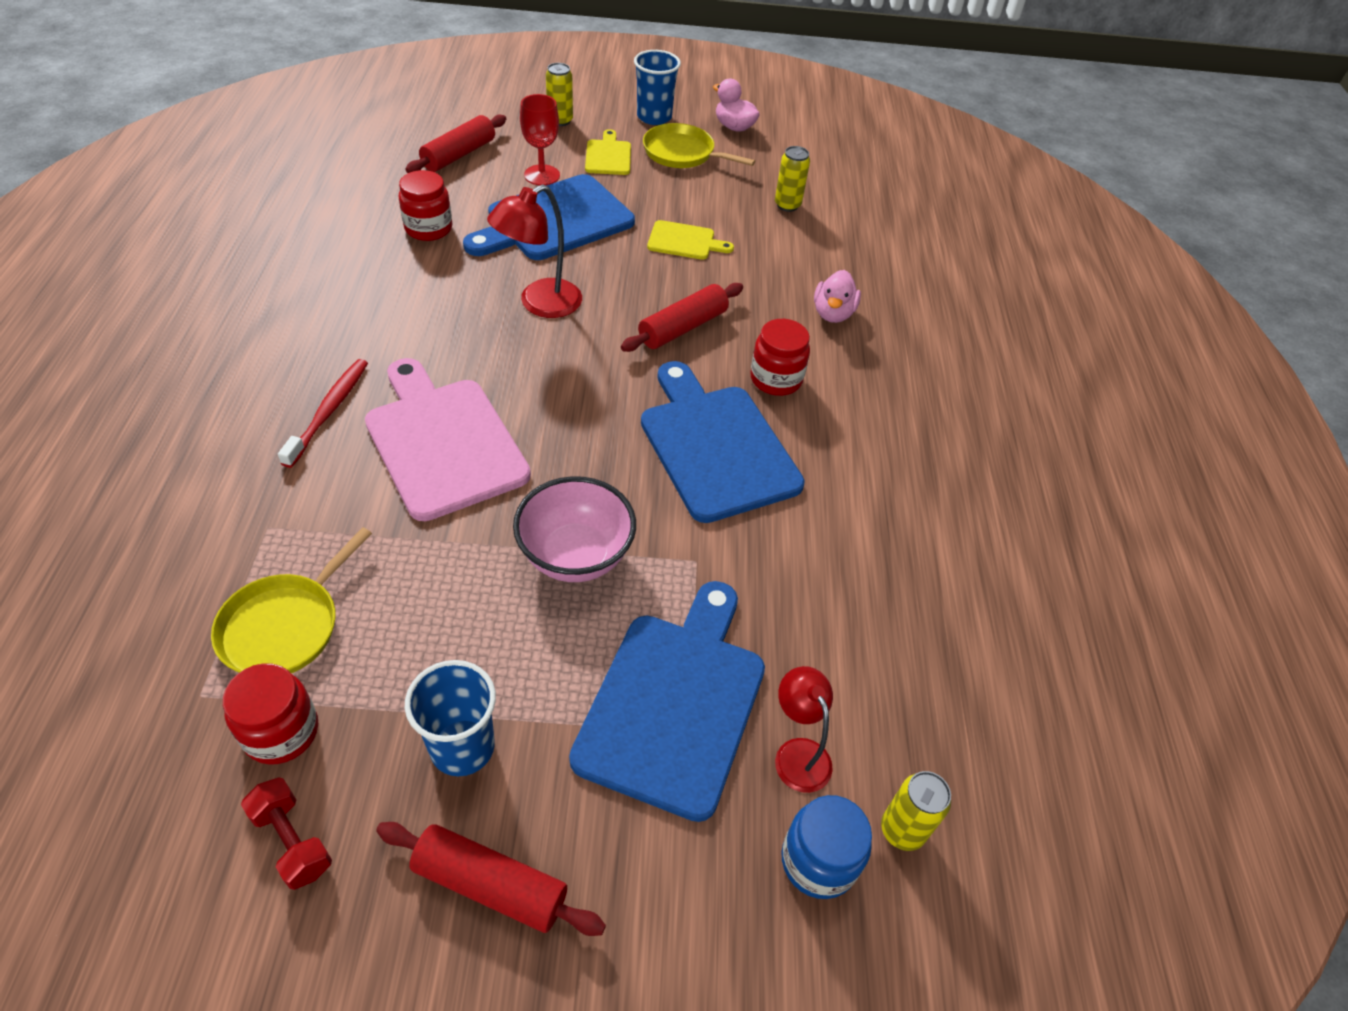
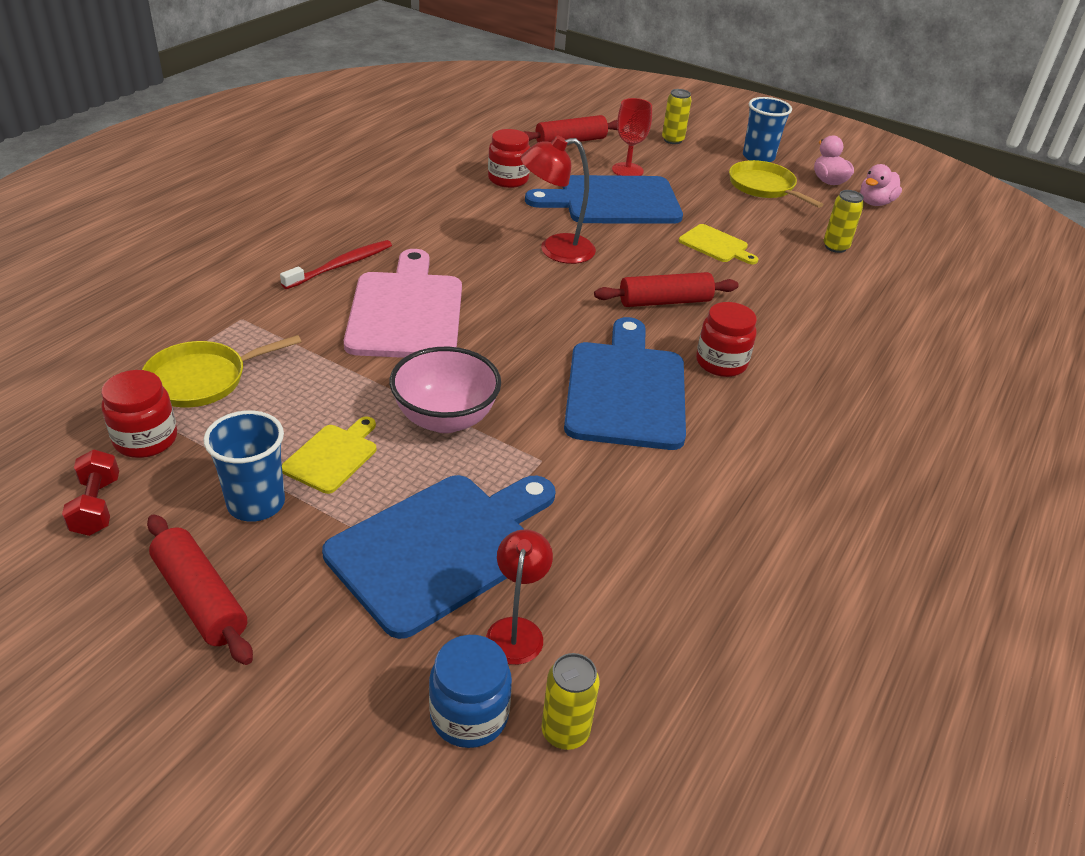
camera: 30 degrees right, 10 degrees down
yellow cutting board [585,129,631,175] -> yellow cutting board moved to [282,417,376,494]
pink duck [814,270,861,323] -> pink duck moved to [860,164,902,206]

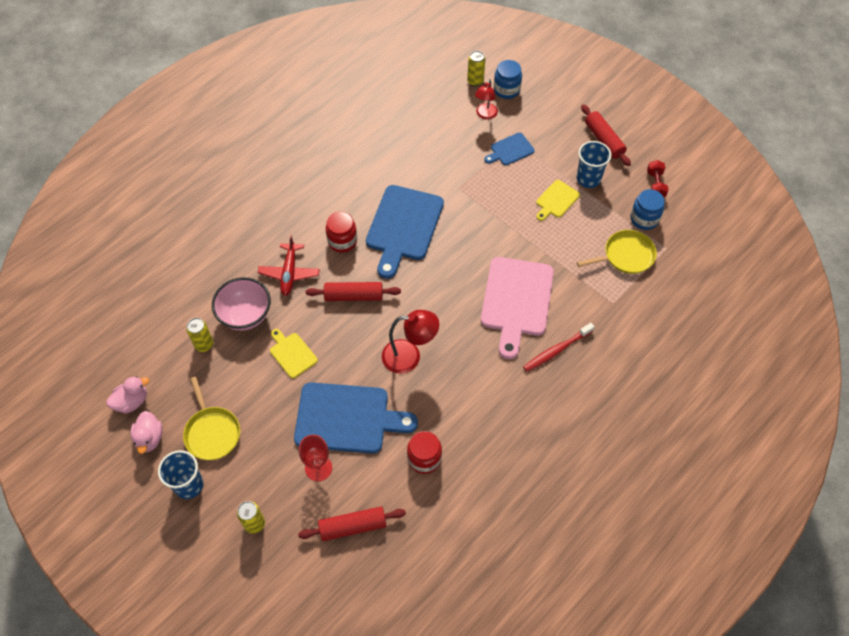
camera: 165 degrees left, 20 degrees up
red jar [101,370,177,458] -> blue jar [630,189,665,230]
blue cutting board [322,475,556,639] -> blue cutting board [484,133,535,165], size x0.50
pink bowl [389,347,501,433] -> pink bowl moved to [212,277,271,331]
none -> red plane [258,235,320,296]

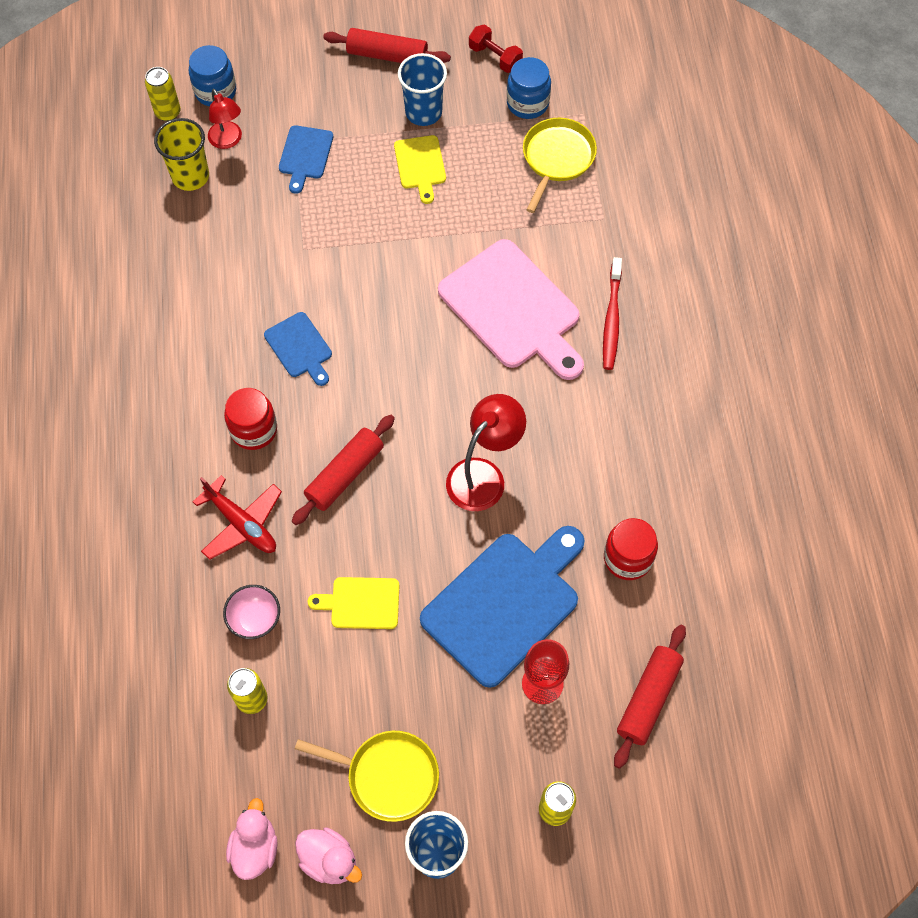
camera: 50 degrees left, 5 degrees up
pink bowl [212,277,271,331] -> pink bowl [223,585,280,639], size x0.60
blue cutting board [366,185,444,279] -> blue cutting board [264,312,332,386], size x0.50
none -> yellow cup [154,118,209,191]

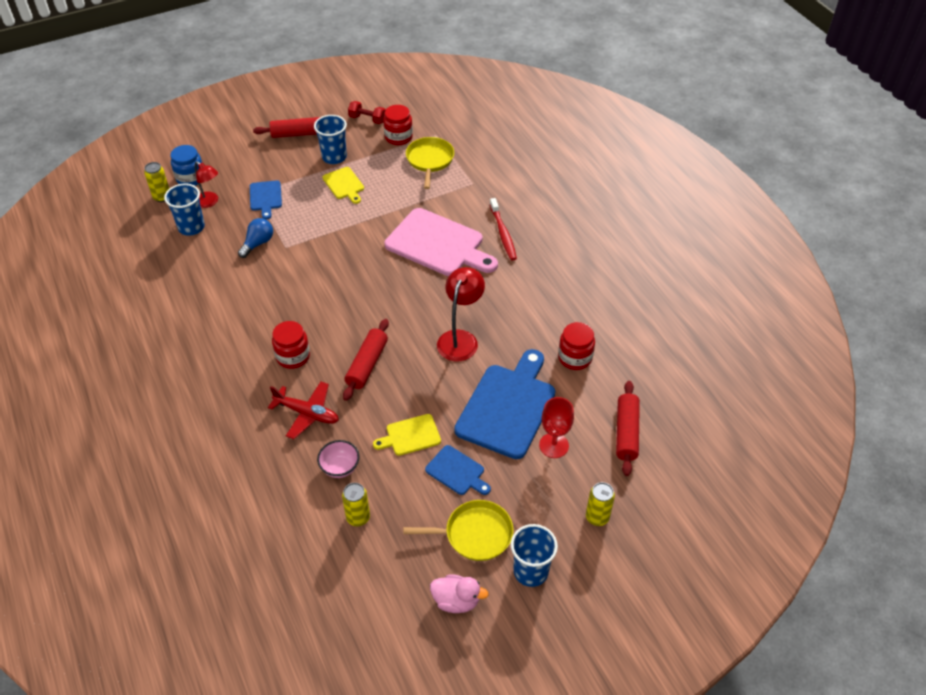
camera: 20 degrees left, 15 degrees down
yellow cup [154,118,209,191] -> blue cup [164,184,205,236]
pink duck [226,798,278,880] -> none
blue cutting board [264,312,332,386] -> blue cutting board moved to [425,445,491,495]
blue jar [507,57,551,119] -> red jar [383,105,413,145]
none -> blue light bulb [238,218,273,258]

